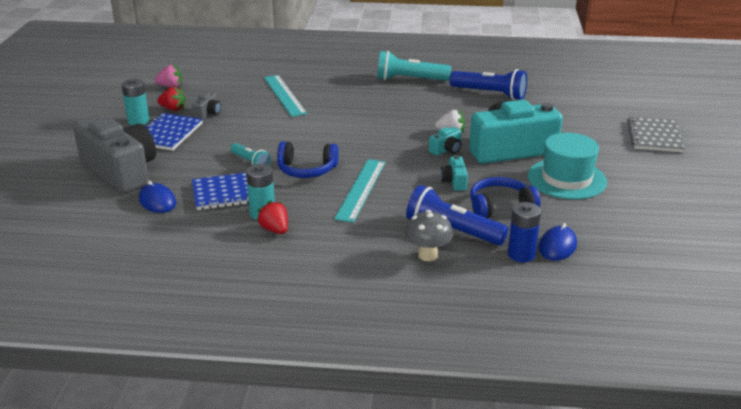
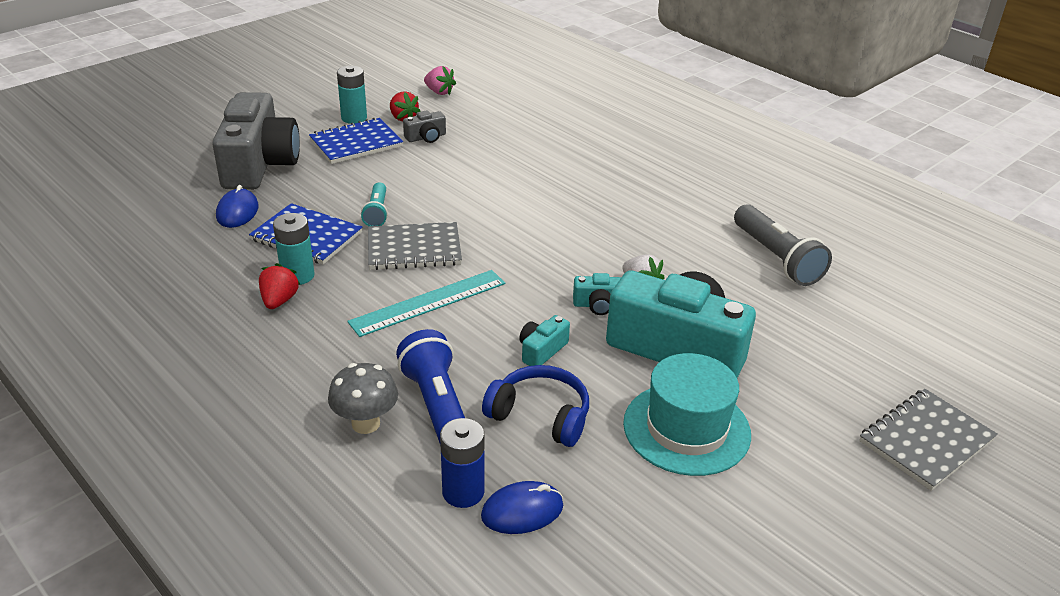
camera: 40 degrees right, 5 degrees up
turquoise ruler [264,75,307,117] -> none
blue headphones [277,141,339,178] -> grey notebook [368,222,462,270]
turquoise flashlight [377,51,451,81] -> none
blue flashlight [450,69,527,100] -> grey flashlight [734,204,832,286]

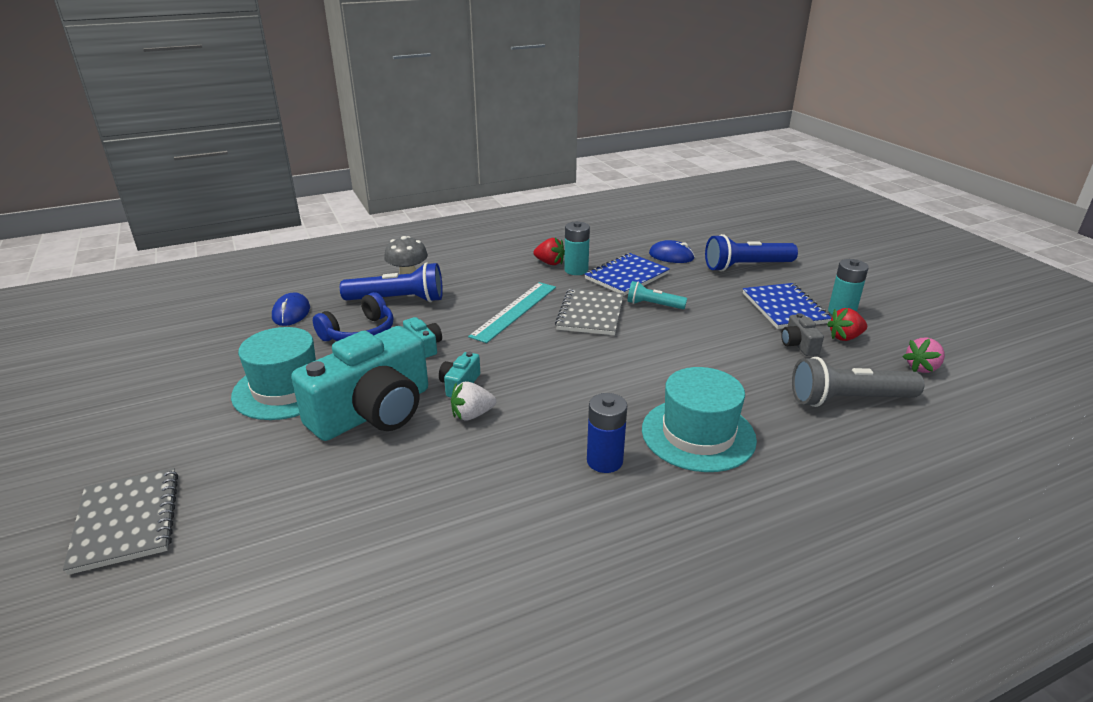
camera: 110 degrees right, 5 degrees down
grey camera [212,92,300,190] -> blue flashlight [705,234,798,272]
turquoise ruler [347,270,505,337] -> turquoise ruler turned 45 degrees clockwise [468,282,556,343]
blue battery [440,418,484,508] -> blue battery moved to [587,393,627,473]
grey flashlight [734,204,832,286] -> grey flashlight moved to [792,357,924,407]
none -> turquoise hat [642,367,757,472]

